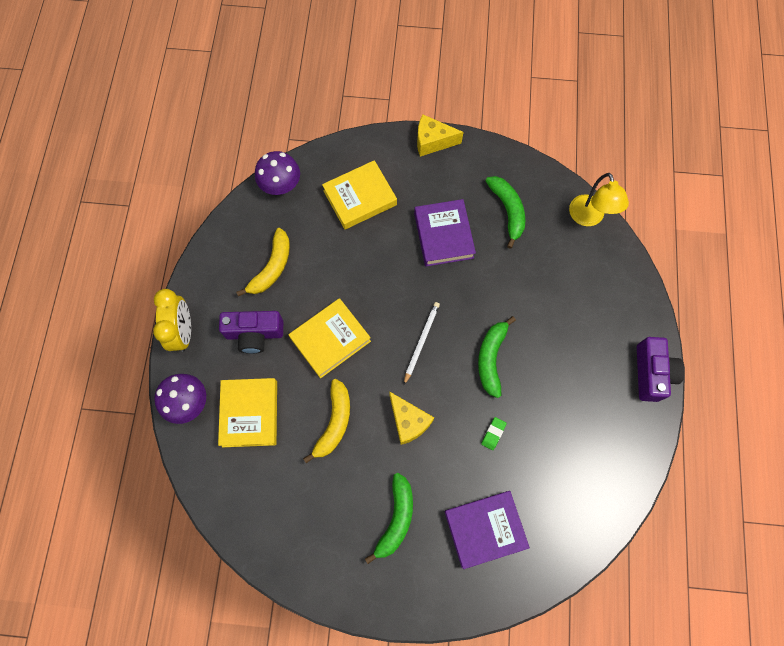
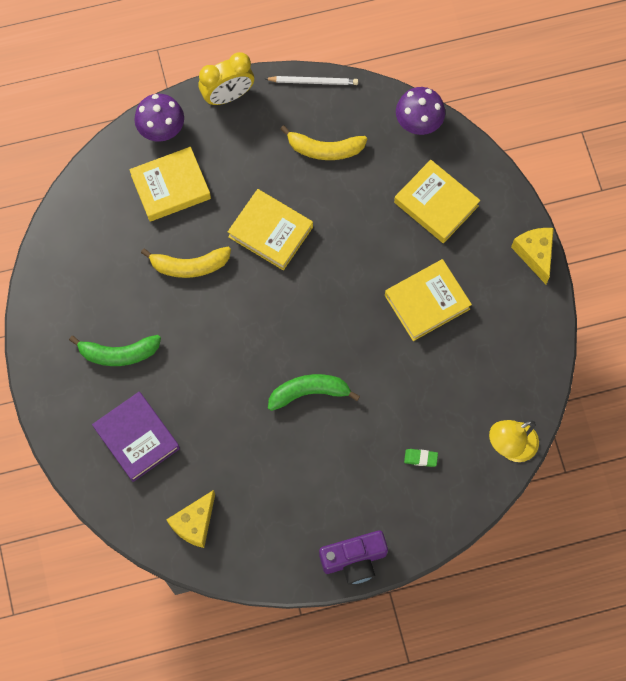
camera: 70 degrees right, 0 degrees up
purple camera [219,311,283,354] -> none
yellow cheese [389,391,434,445] -> yellow cheese moved to [166,490,215,548]
white pencil [404,302,440,385] -> white pencil moved to [265,76,358,85]
purple book [414,199,476,266] -> yellow book [385,259,472,341]
green eraser [481,417,507,450] -> green eraser moved to [404,449,438,467]
green banana [486,176,525,249] -> none

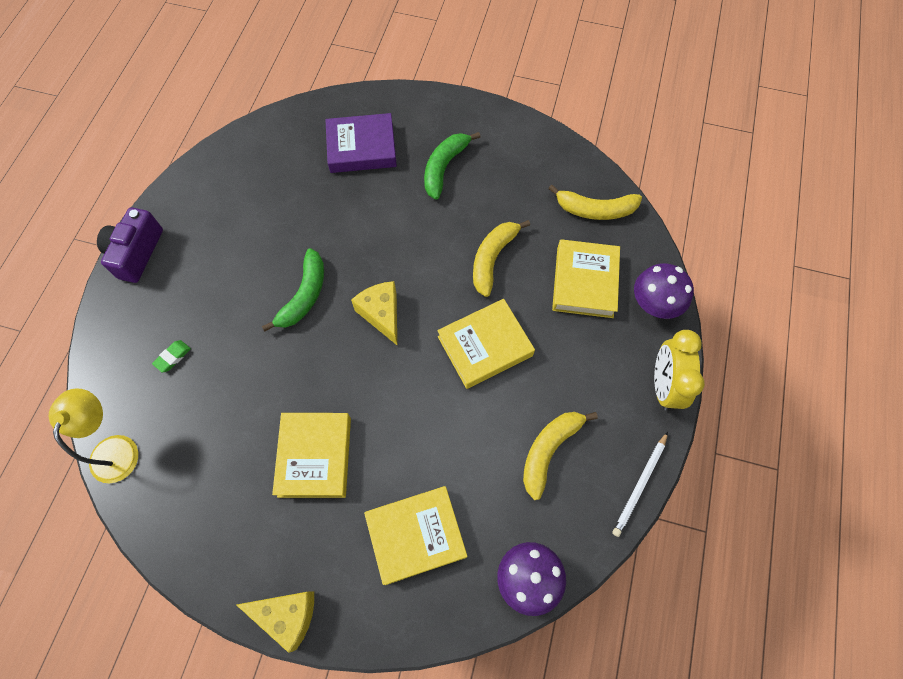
camera: 120 degrees right, 5 degrees down
yellow cheese [166,490,215,548] -> yellow cheese moved to [351,281,397,345]
none -> yellow banana [548,185,642,220]

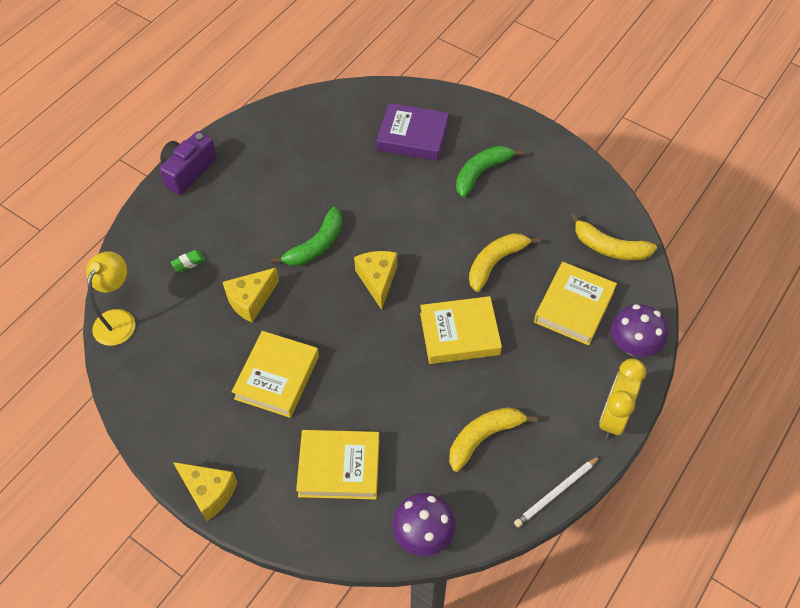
camera: 20 degrees right, 10 degrees down
none -> yellow cheese [223,268,279,323]

